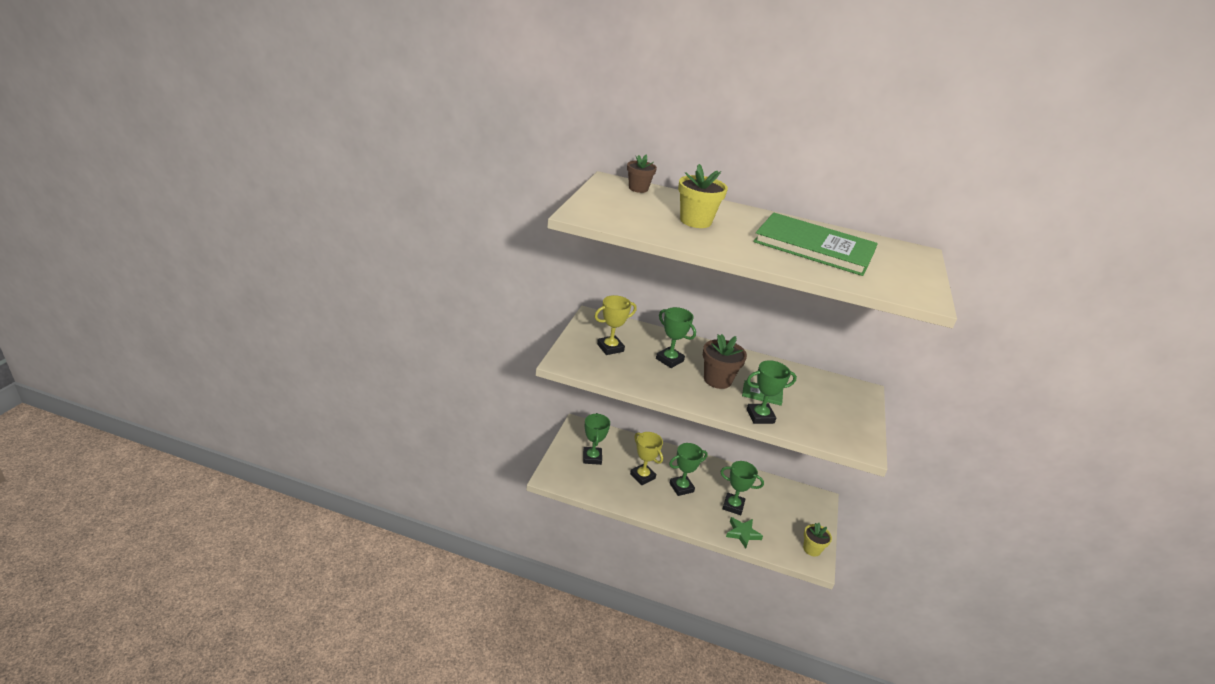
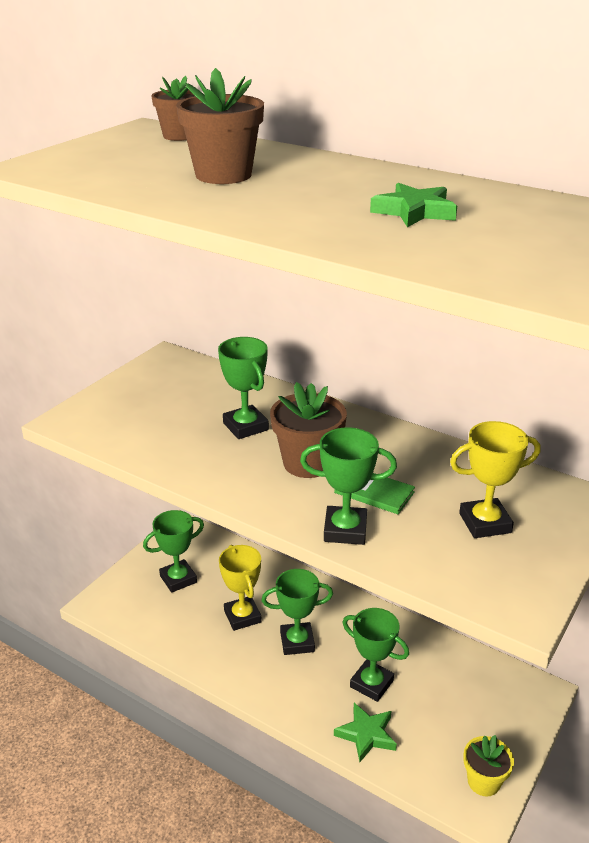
camera: 20 degrees right, 0 degrees up
green trophy [583,413,610,465] -> green trophy turned 45 degrees clockwise [143,510,204,593]
yellow trophy [594,295,637,355] -> yellow trophy moved to [450,421,541,538]
yellow flower pot [678,164,728,228] -> brown flower pot [176,68,264,184]
green book [753,213,878,276] -> green star [370,183,457,227]

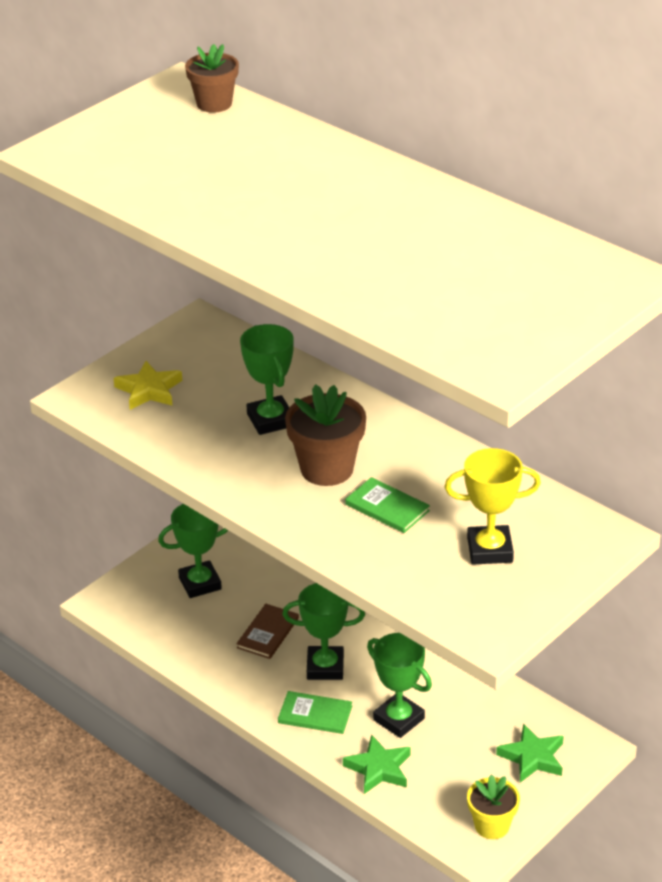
camera: 10 degrees right, 5 degrees up
brown flower pot [176,68,264,184] -> none
yellow trophy [219,545,262,631] -> brown book [236,604,299,659]
green trophy [300,428,397,545] -> none
green star [370,183,457,227] -> green star moved to [496,723,564,783]
none -> yellow star [113,361,182,410]
none -> green book [278,691,352,734]

